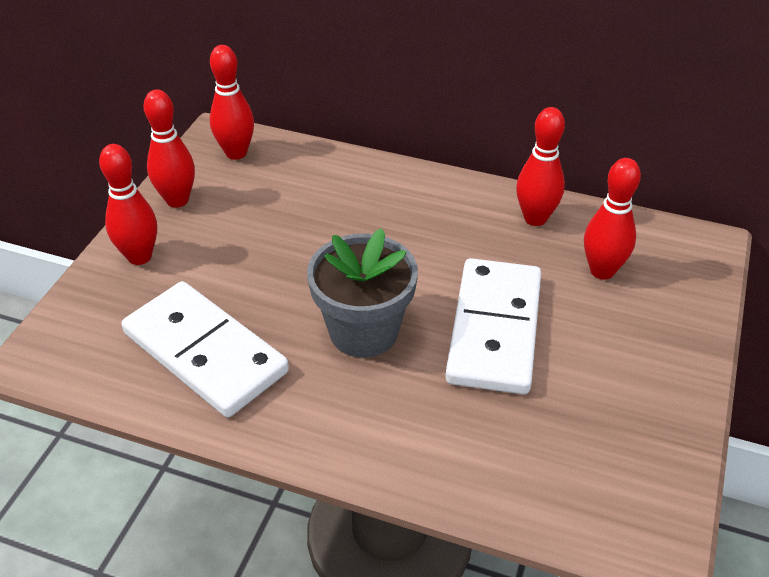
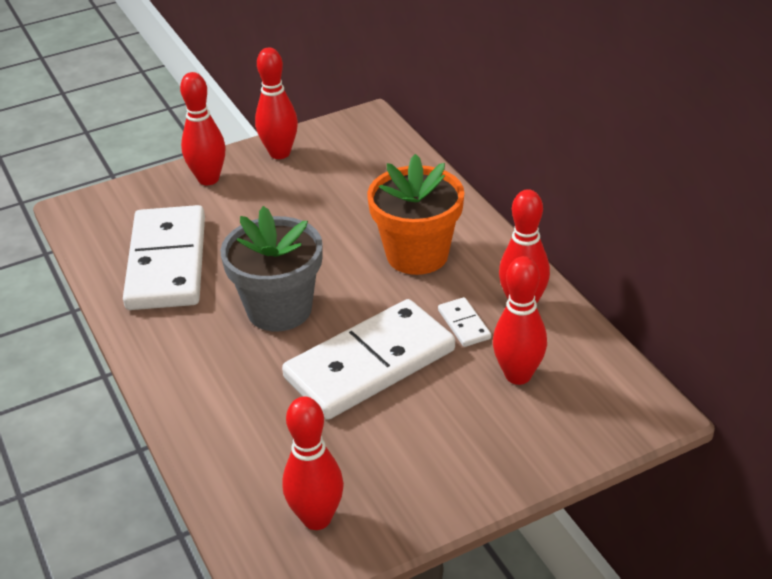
camera: 45 degrees right, 5 degrees down
red bowling pin [210,45,254,160] -> red bowling pin moved to [282,397,344,530]
none -> orange flower pot [367,154,464,275]
none -> white domino [438,297,491,347]

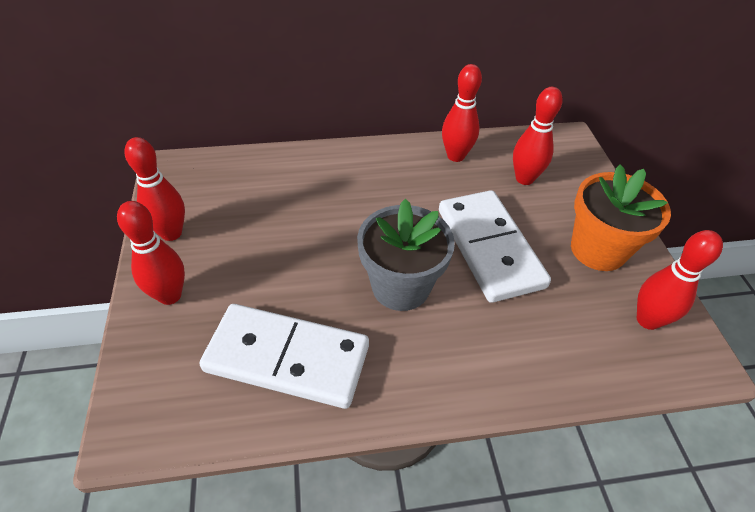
camera: 75 degrees left, 10 degrees up
orange flower pot [367,154,464,275] -> orange flower pot moved to [571,164,671,271]
white domino [438,297,491,347] -> none

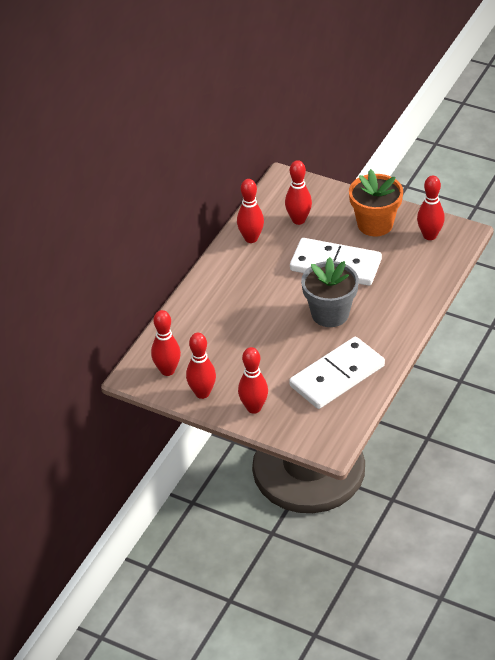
camera: 50 degrees left, 5 degrees down
none -> red bowling pin [151,310,181,376]

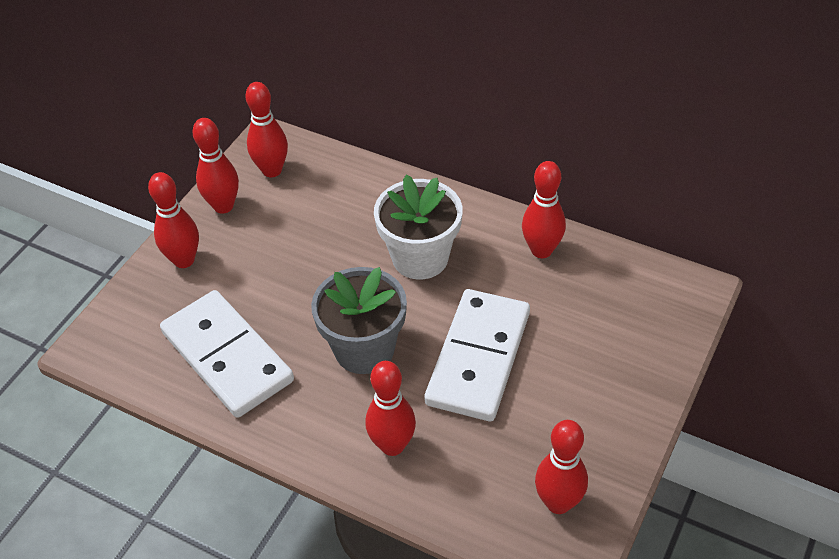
camera: 90 degrees right, 5 degrees up
red bowling pin [285,160,312,225] -> red bowling pin moved to [365,361,416,456]
orange flower pot [349,169,403,236] -> none
none -> white flower pot [374,175,463,280]

